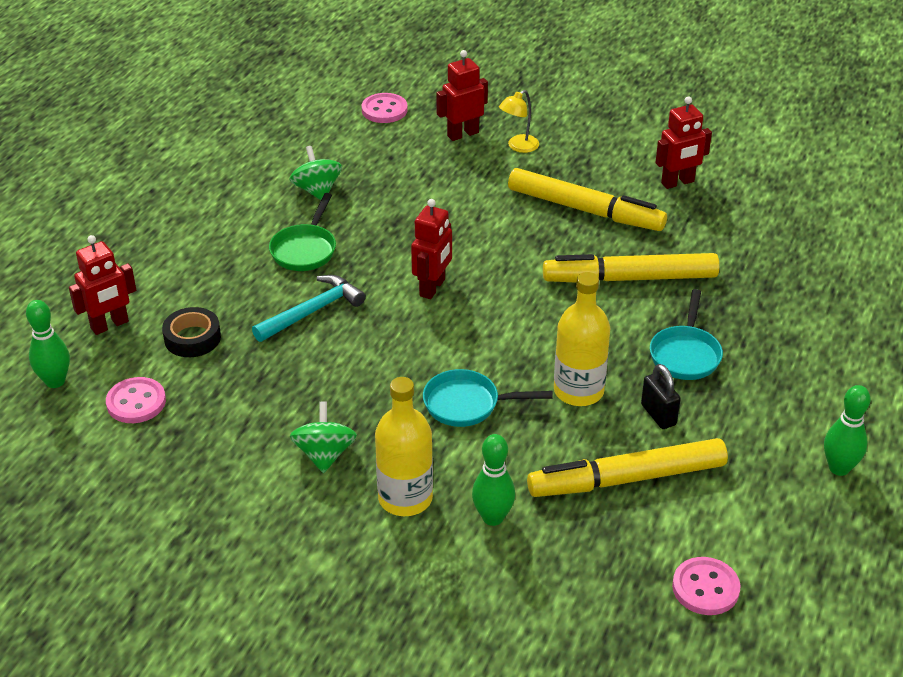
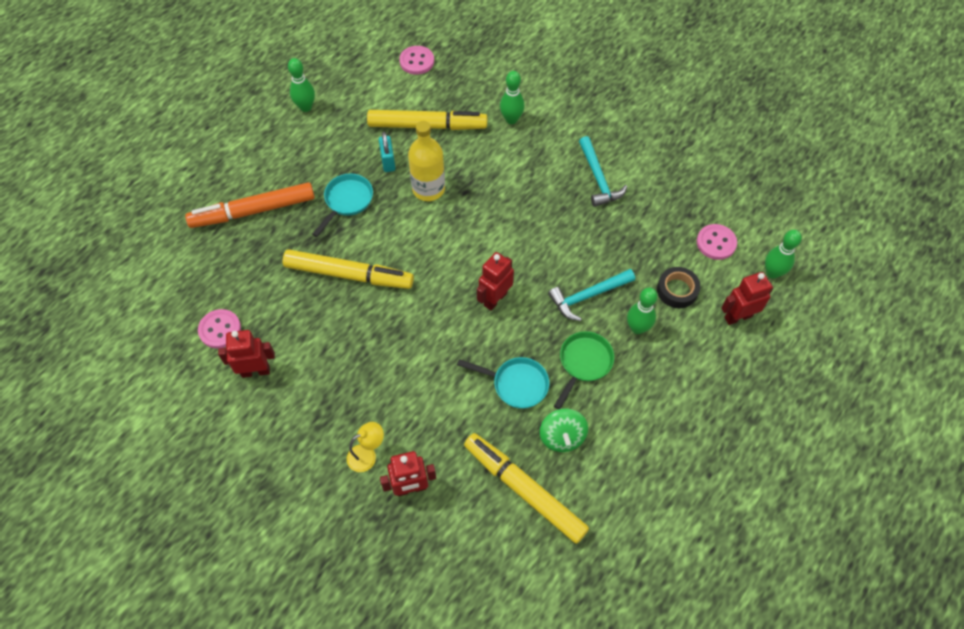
camera: 165 degrees left, 20 degrees up
green spinning top [290,401,357,473] -> turquoise hammer [579,136,627,207]
pink button [362,93,408,123] -> pink button moved to [198,309,241,348]
yellow bottle [375,377,433,516] -> none
turquoise pan [423,369,553,427] -> turquoise pan moved to [457,357,549,409]
yellow marker [508,168,667,231] -> yellow marker moved to [464,433,589,544]
black padlock [641,364,681,429] -> turquoise padlock [379,132,395,172]
none -> orange marker [185,182,315,228]
none -> green bowling pin [627,288,658,334]

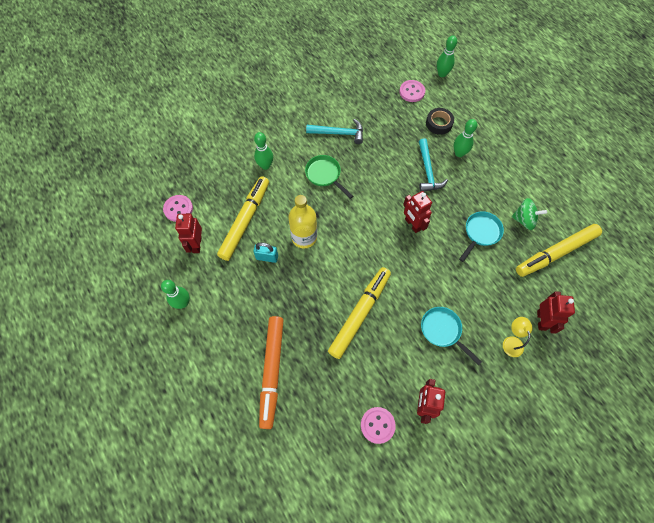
camera: 70 degrees left, 5 degrees up
turquoise pan [312,174,373,237] -> turquoise pan moved to [421,307,482,365]
green pan [554,331,614,409] -> green pan moved to [305,155,353,199]
red robot [721,272,773,325] -> red robot moved to [175,213,202,253]

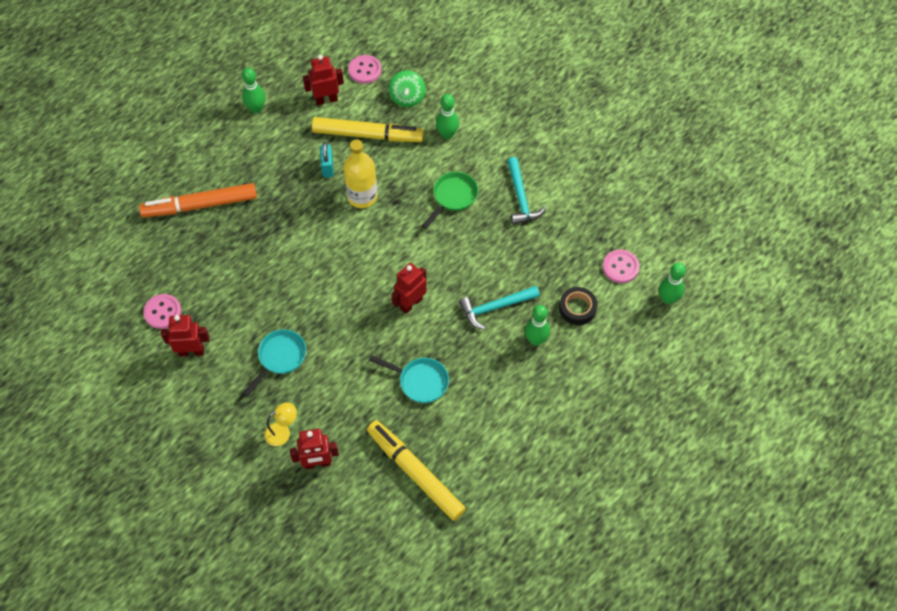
camera: 75 degrees right, 5 degrees down
yellow marker [328,267,391,359] -> none
green spinning top [512,198,547,230] -> green spinning top moved to [389,70,425,107]

